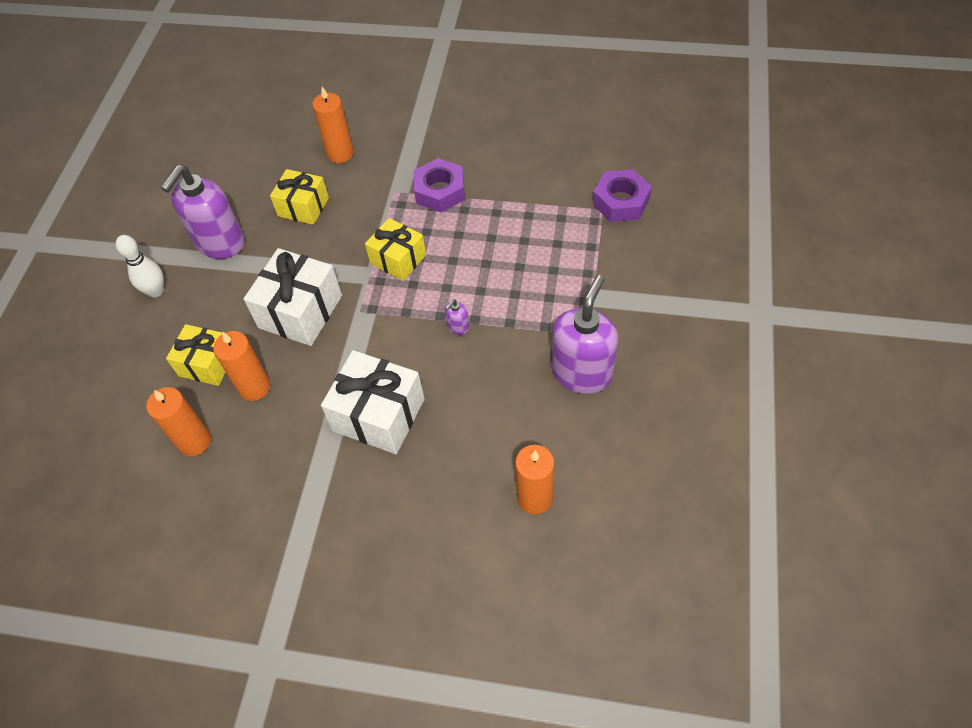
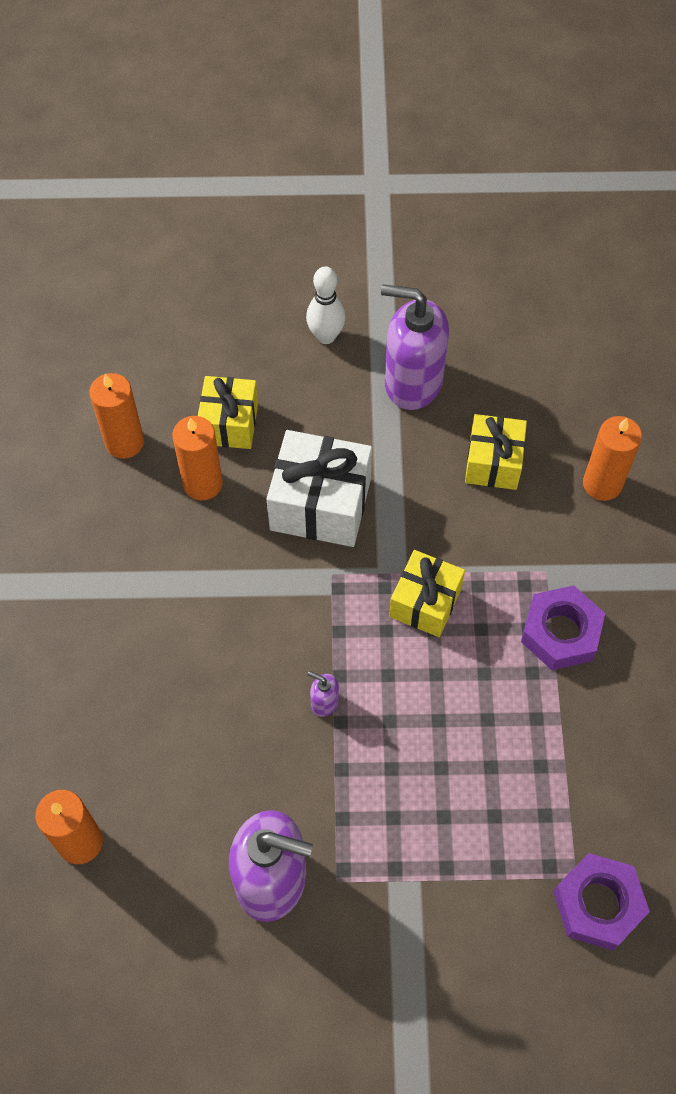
camera: 75 degrees right, 5 degrees up
white gift [321,350,425,454] -> none

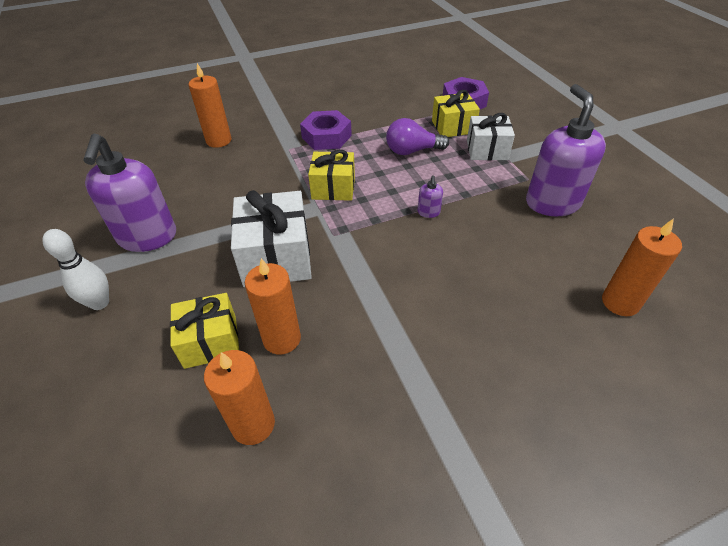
camera: 110 degrees left, 15 degrees down
yellow gift [465,414,527,490] -> yellow gift moved to [432,90,480,137]
none -> purple light bulb [386,118,449,155]
none -> white gift [467,113,515,160]

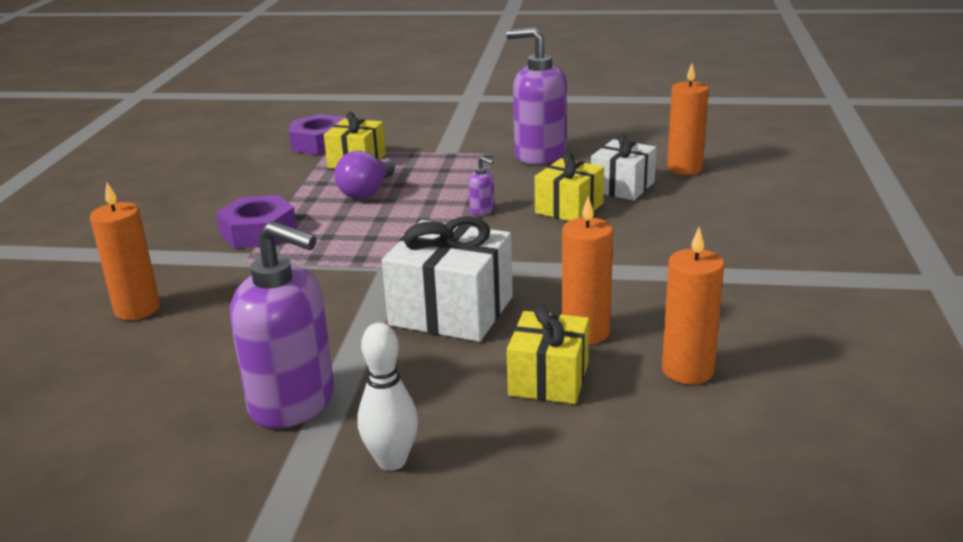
camera: 60 degrees left, 20 degrees down
yellow gift [308,150,355,201] -> yellow gift moved to [535,152,604,221]
white gift [467,113,515,160] -> white gift moved to [591,133,656,201]

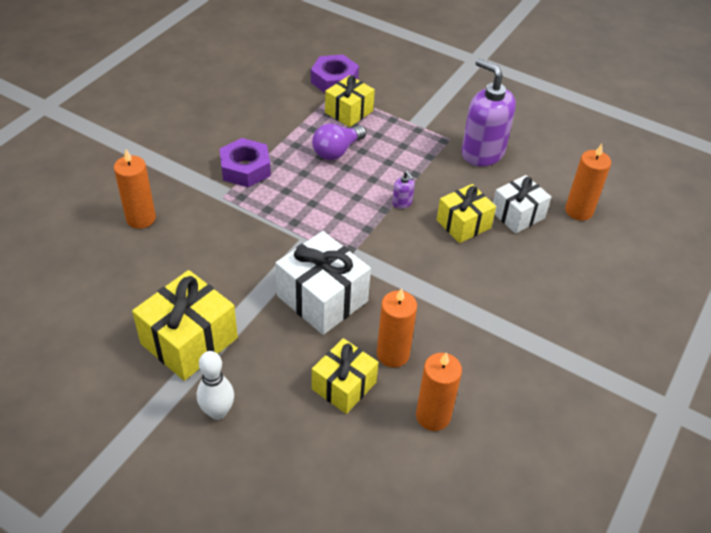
camera: 20 degrees right, 20 degrees up
purple soap dispenser [230,221,334,428] -> yellow gift [132,270,238,381]

